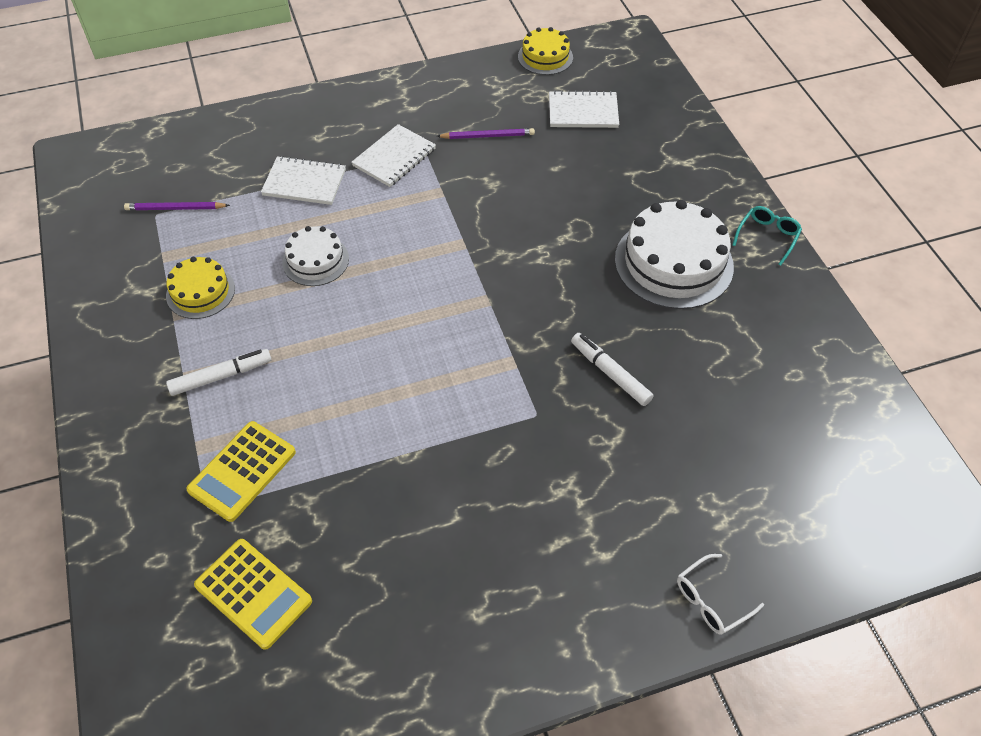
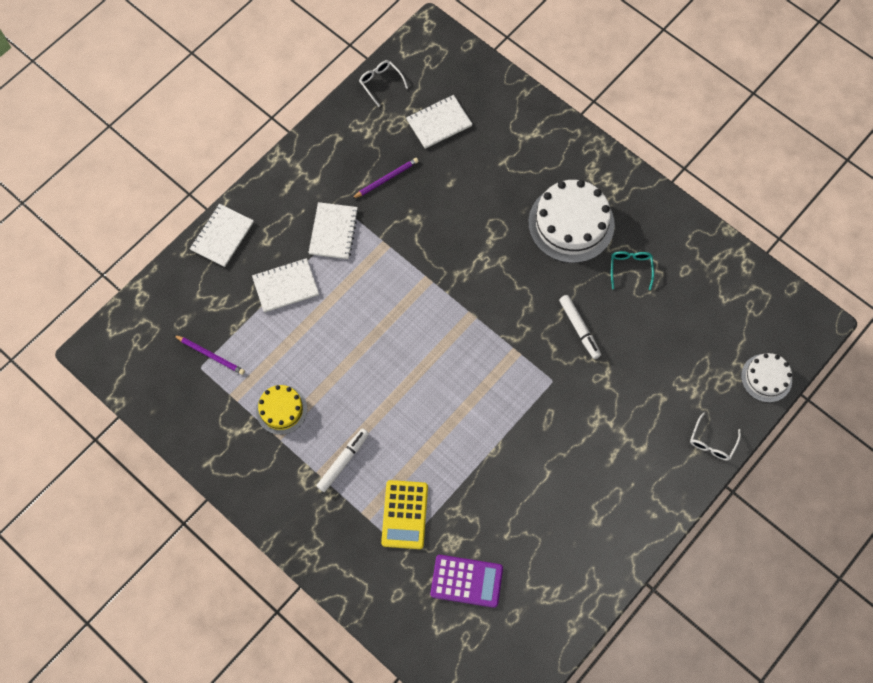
camera: 30 degrees left, 15 degrees up
purple pencil [124,202,230,210] -> purple pencil turned 120 degrees counterclockwise [174,335,245,375]
yellow calculator [194,539,312,650] -> purple calculator [430,555,503,608]
white cake [282,226,349,286] -> white cake moved to [741,353,792,402]
yellow cake [518,27,573,75] -> white glasses [359,60,408,107]
white marker [571,333,654,406] -> white marker turned 135 degrees counterclockwise [559,295,601,359]
turquoise glasses [733,206,802,266] -> turquoise glasses moved to [611,251,654,290]
none -> white notebook [190,204,254,267]

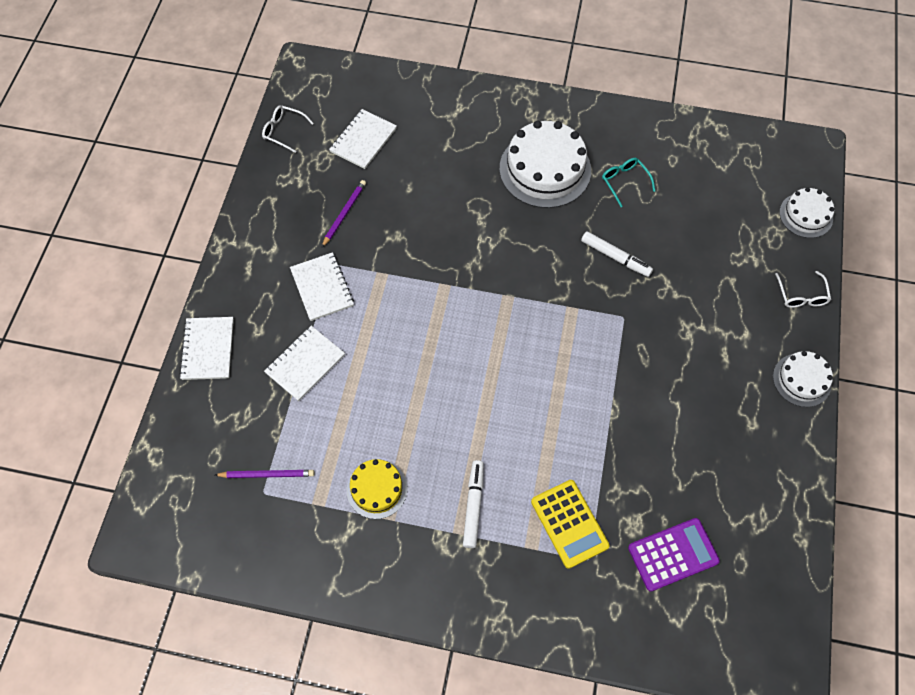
camera: 30 degrees left, 5 degrees down
none -> white cake [773,351,833,407]

